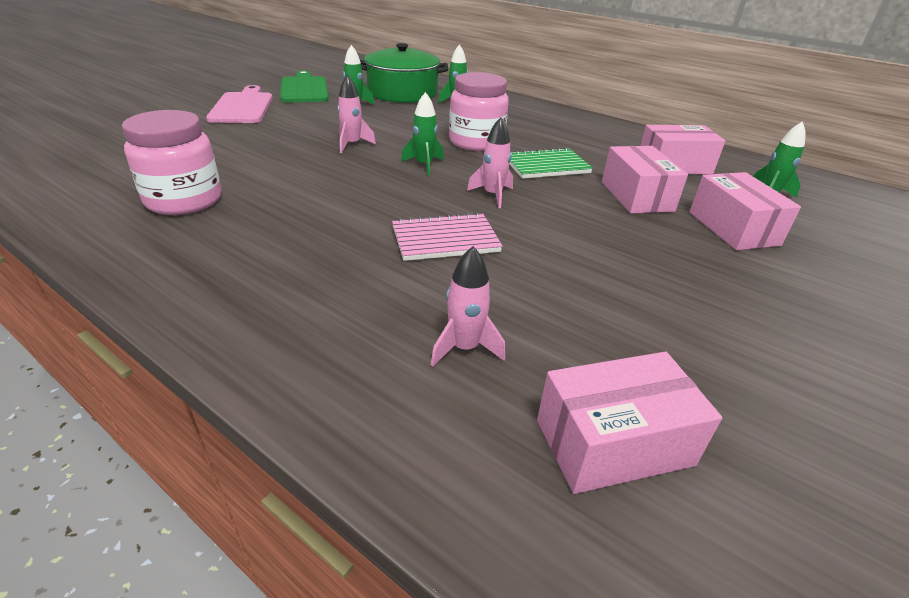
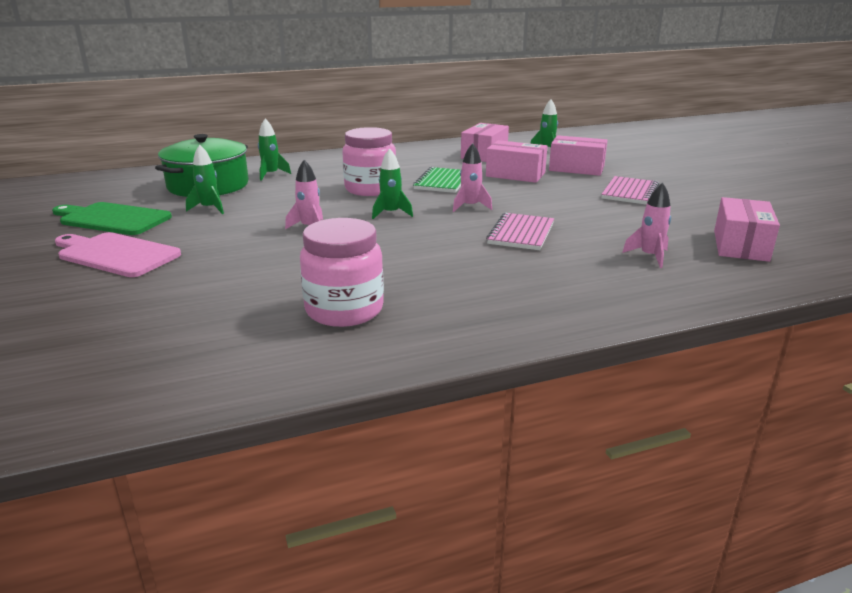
camera: 55 degrees left, 10 degrees down
none -> pink notebook [601,176,659,205]

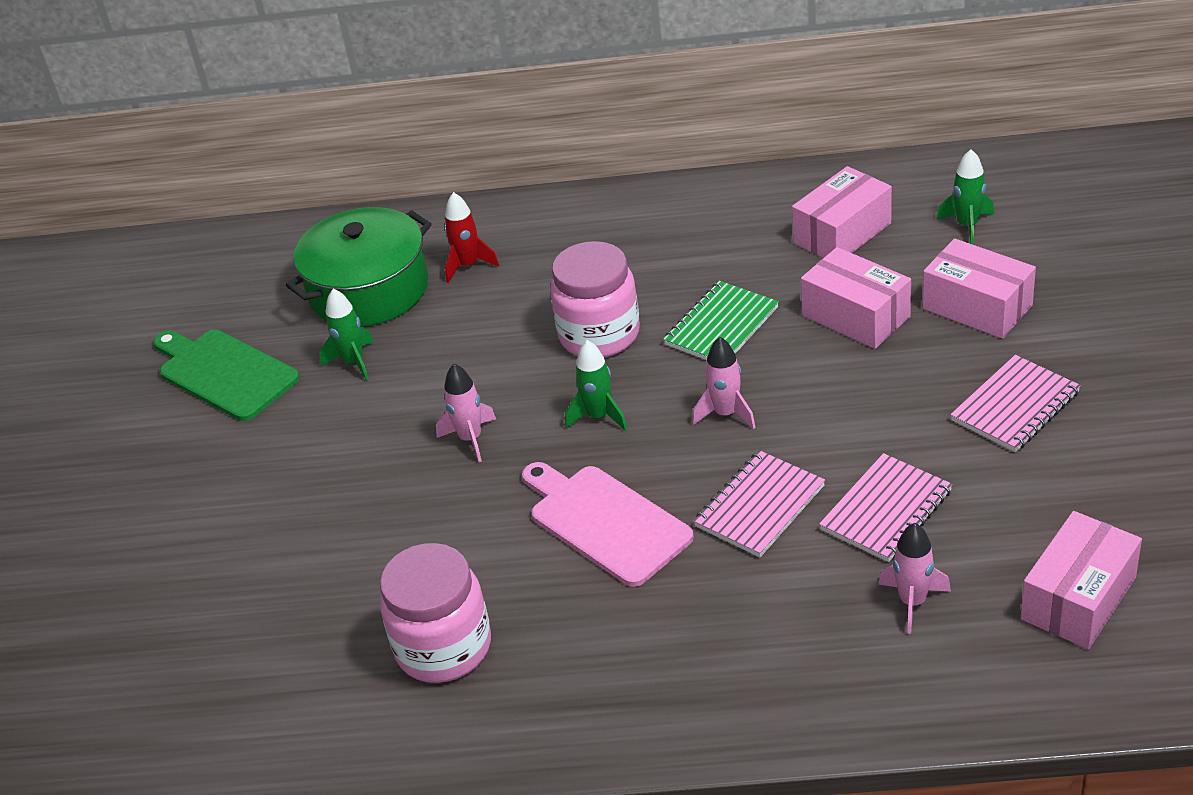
camera: 25 degrees right, 15 degrees up
pink cutting board [55,232,181,277] -> pink cutting board moved to [522,462,694,587]
green rocket [258,119,291,181] -> red rocket [444,192,499,283]
none -> pink notebook [819,453,952,562]

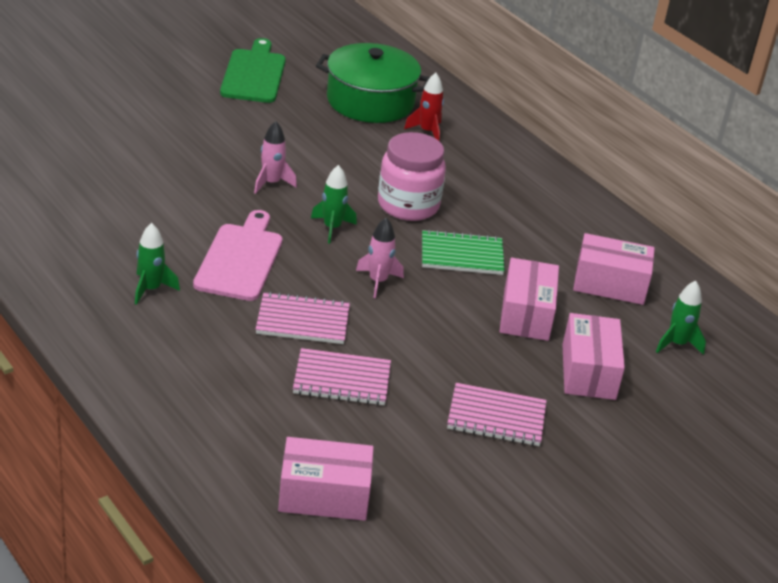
camera: 45 degrees right, 5 degrees down
green rocket [319,288,374,381] -> green rocket moved to [135,223,180,305]
pink jar [380,543,491,683] -> none
pink rocket [878,523,951,634] -> none

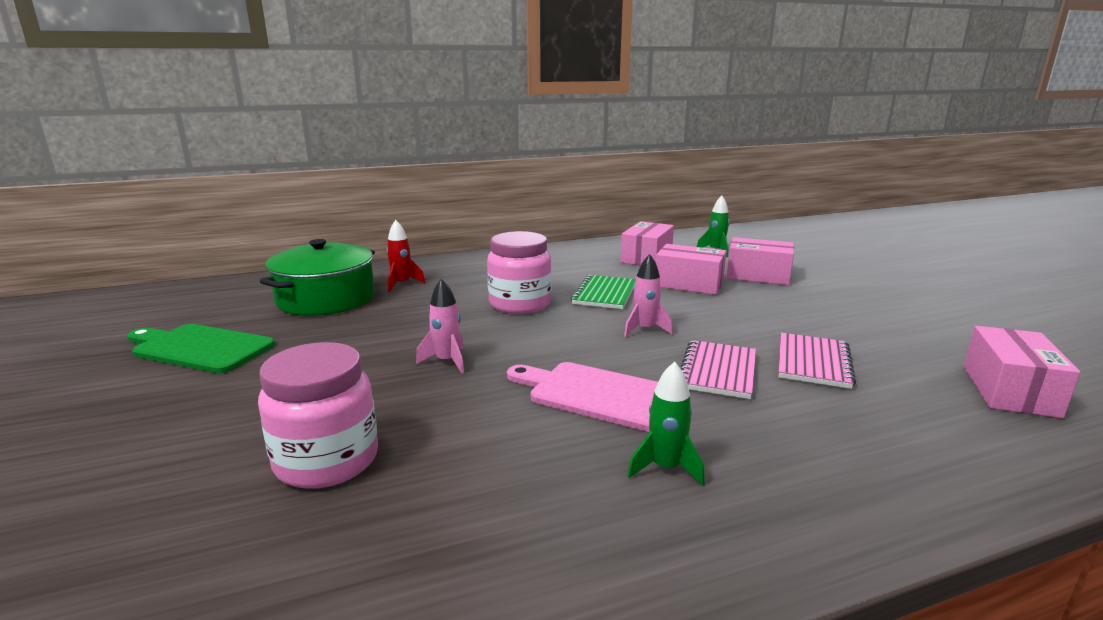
camera: 70 degrees left, 15 degrees down
green rocket [311,165,357,244] -> none
pink notebook [447,383,547,446] -> none
none -> pink jar [258,342,378,489]

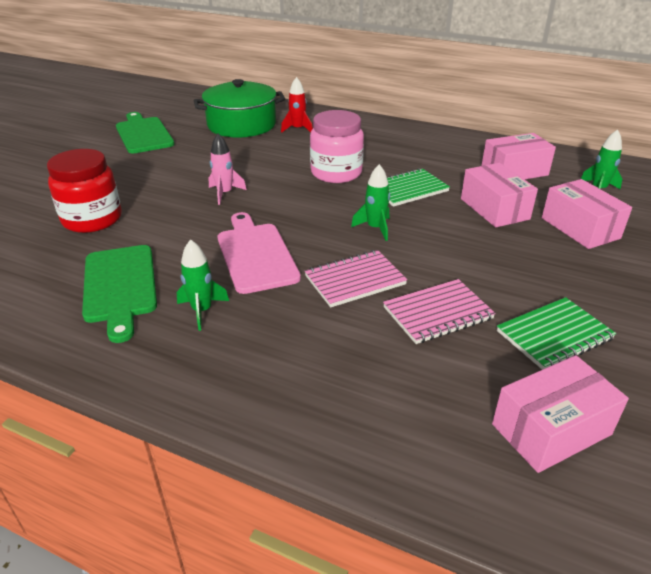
camera: 45 degrees right, 15 degrees up
pink jar [258,342,378,489] -> red jar [47,149,122,233]
pink rocket [624,254,673,337] -> green rocket [351,164,390,241]
none -> green cutting board [82,245,157,343]
none -> green notebook [497,297,616,370]

